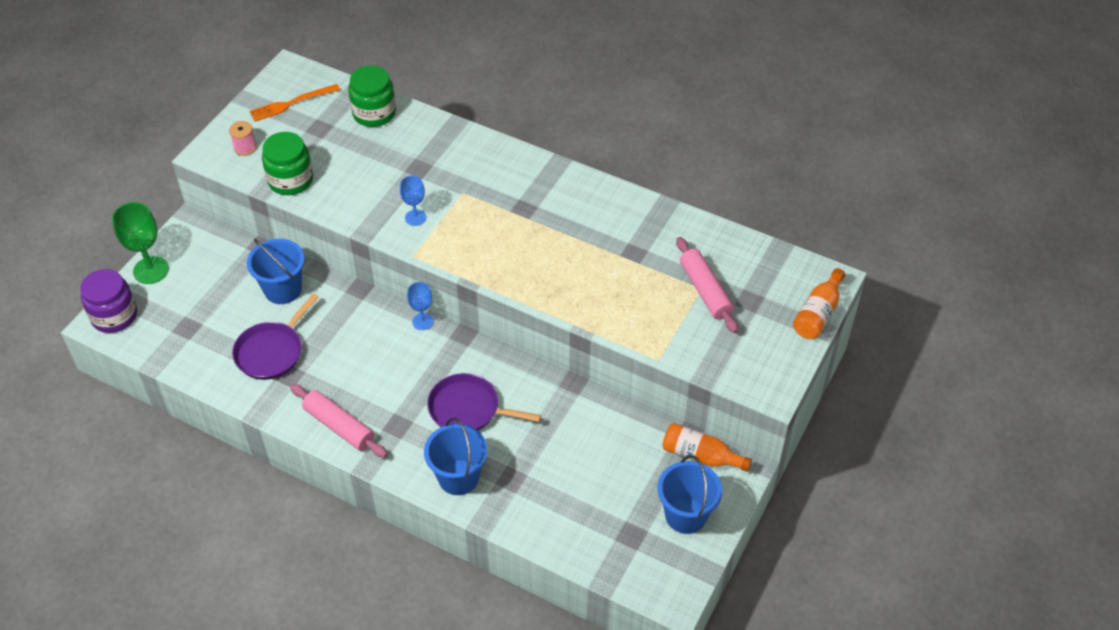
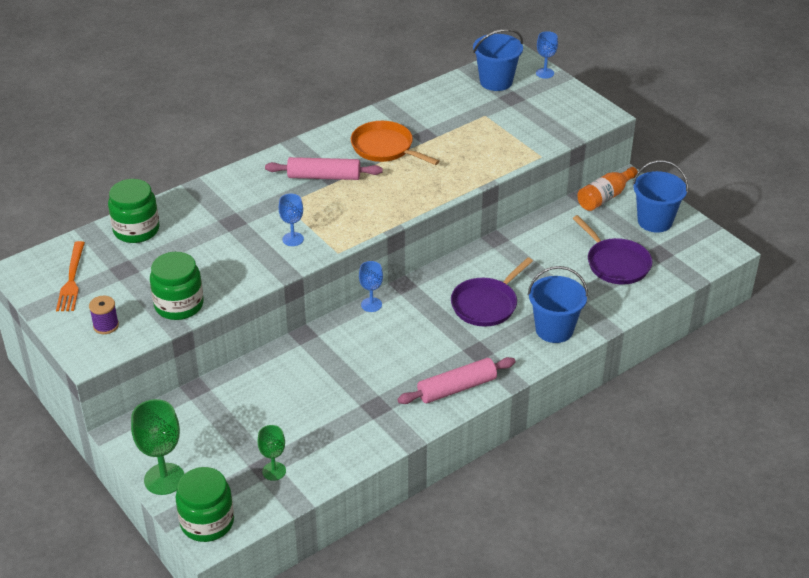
camera: 65 degrees left, 10 degrees down
purple jar [80,269,137,333] -> green jar [176,467,234,542]
pink spool [229,121,257,156] -> purple spool [89,296,119,334]
purple pan [232,293,319,380] -> purple pan moved to [573,215,652,285]
blue bucket [247,239,305,304] -> blue bucket moved to [473,29,523,91]
pink rolling pin [676,237,738,333] -> pink rolling pin moved to [265,157,383,180]
orange bottle [793,268,845,339] -> blue goblet [536,31,558,79]
none -> green goblet [257,425,286,481]
none -> orange pan [351,121,439,165]

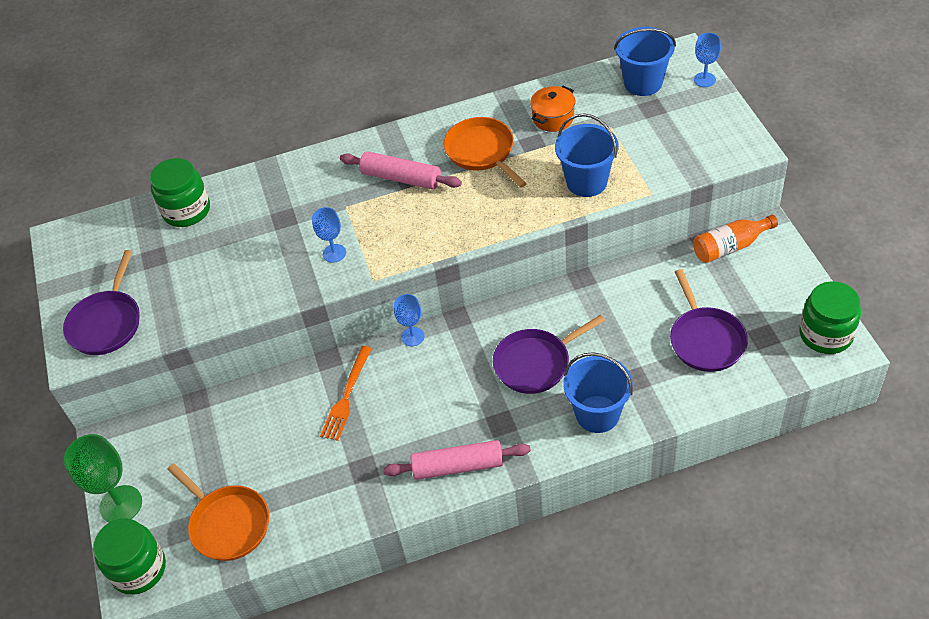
camera: 25 degrees right, 10 degrees up
orange fork [56,241,85,311] -> orange fork moved to [320,346,372,441]
purple spool [89,296,119,334] -> purple pan [63,250,140,355]
green jar [150,252,204,320] -> green jar moved to [799,281,861,354]
green goblet [257,425,286,481] -> orange pan [167,463,269,561]
blue bucket [633,160,688,233] -> blue bucket moved to [555,113,619,197]
none -> orange pot [530,86,575,132]

